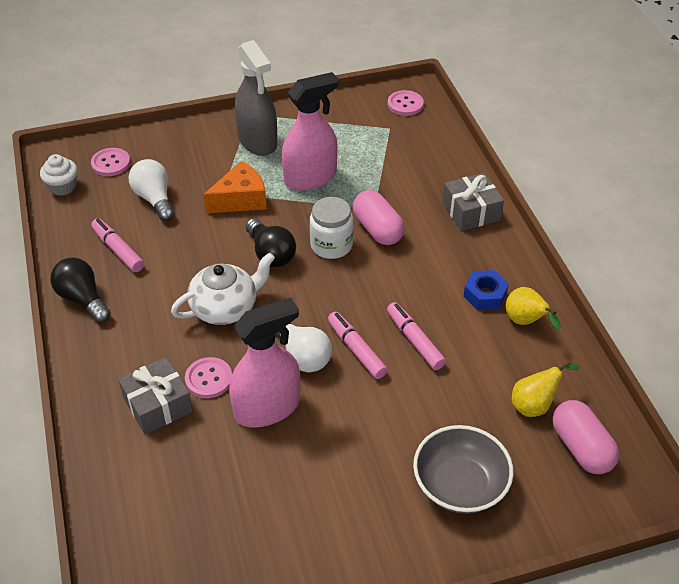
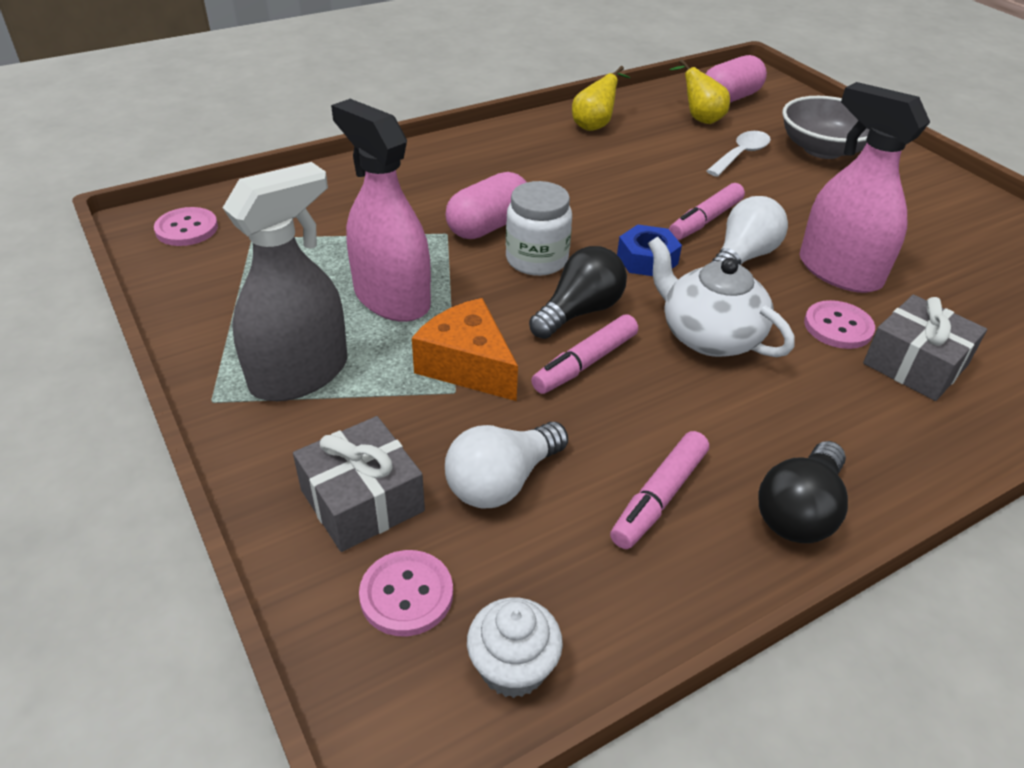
camera: 105 degrees left, 5 degrees down
pink marker [387,302,446,370] -> pink marker moved to [531,314,638,394]
grey gift [442,173,504,231] -> grey gift moved to [293,416,425,552]
blue nut [463,270,509,310] -> blue nut moved to [617,225,682,276]
none -> white spoon [707,131,771,177]

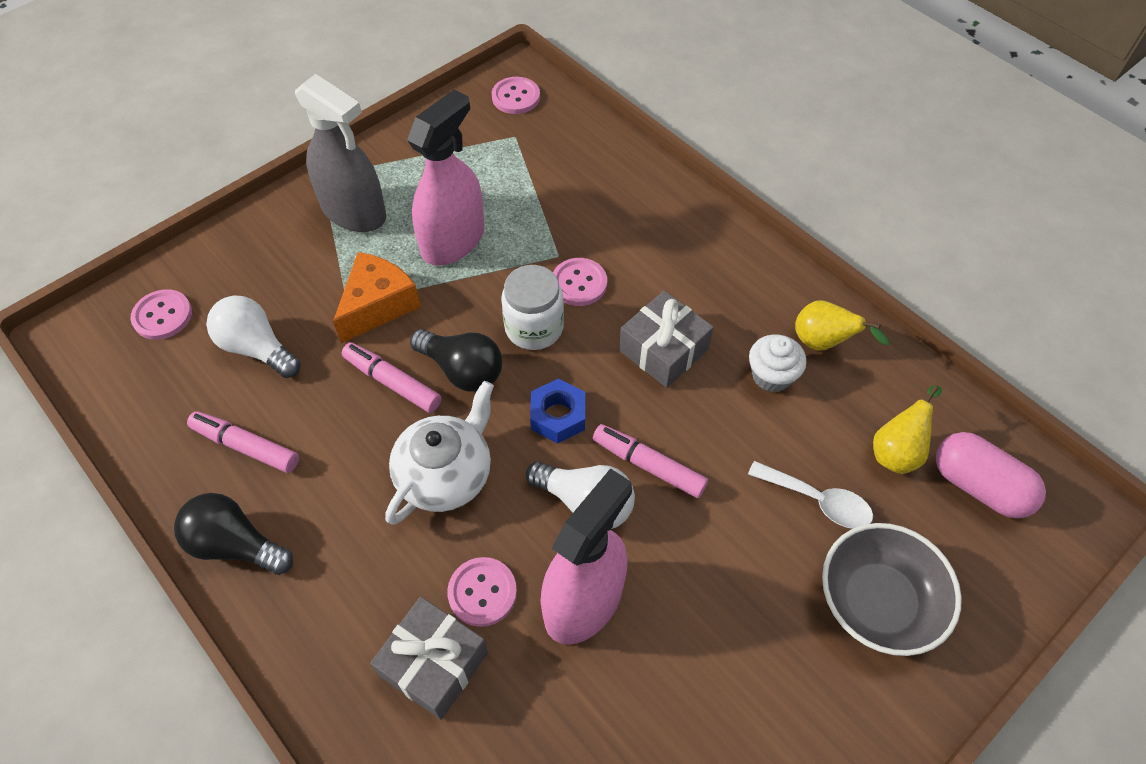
camera: 80 degrees right, 15 degrees up
grey gift [293,416,425,552] -> grey gift moved to [619,290,714,388]
pink capsule [445,172,526,239] -> pink button [553,258,607,306]
white cupcake [467,597,563,698] -> white cupcake moved to [749,334,806,392]

